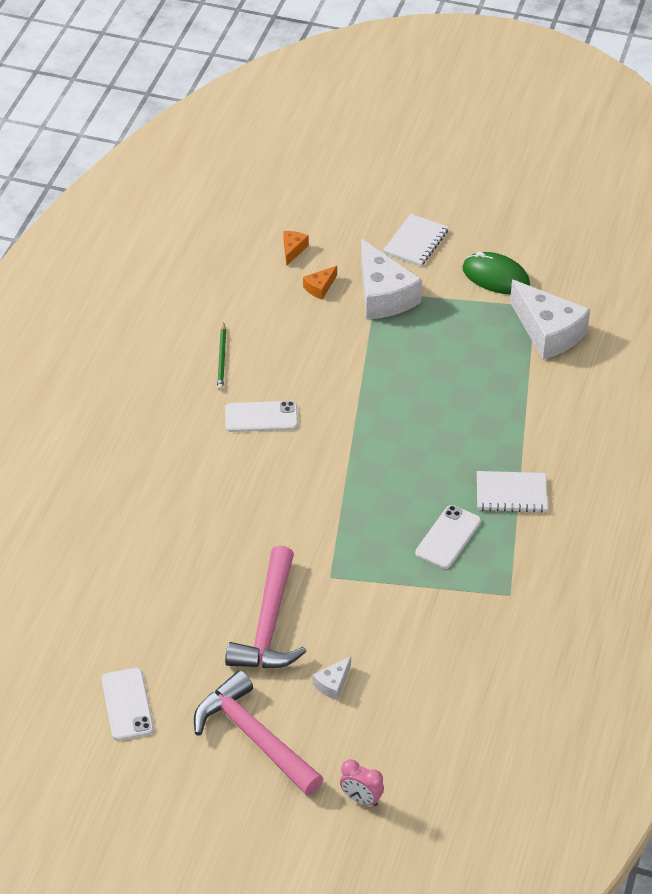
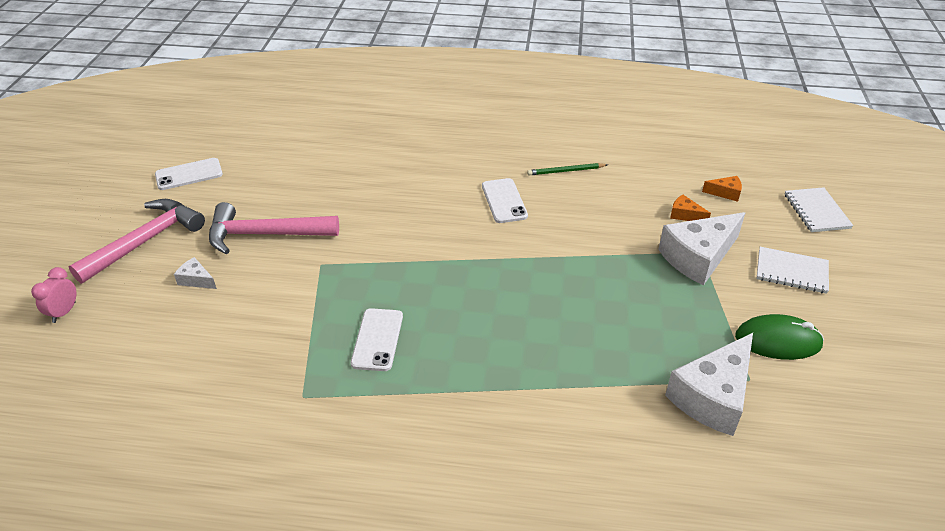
camera: 80 degrees right, 5 degrees down
white phone [415,505,481,569] -> white phone turned 75 degrees clockwise [351,308,403,371]
green mouse [462,252,530,294] -> green mouse turned 75 degrees clockwise [735,314,824,360]
white notebook [477,471,548,513] -> white notebook moved to [785,187,853,232]

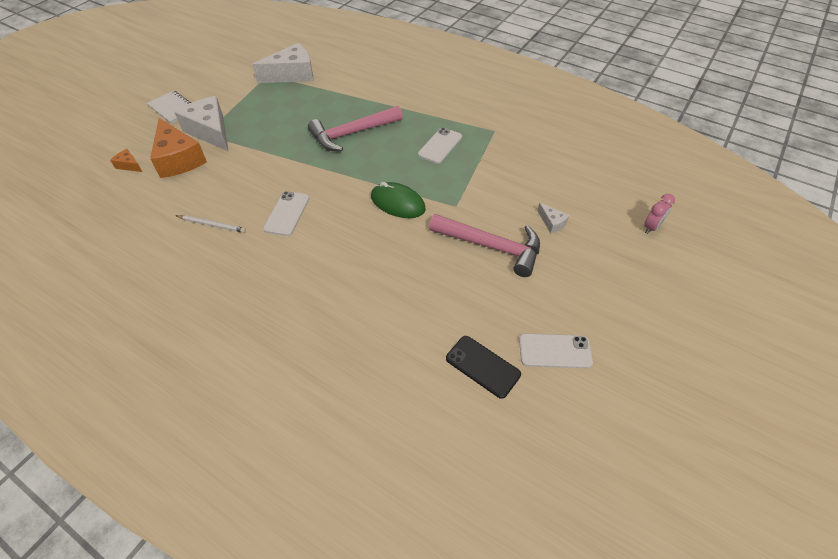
camera: 155 degrees left, 10 degrees up
pink hammer [68,199,205,284] -> pink hammer moved to [308,106,403,151]
green pencil [527,163,608,175] -> white pencil [175,215,246,233]
white cheese [658,212,745,285] -> white cheese turned 120 degrees counterclockwise [174,96,229,152]
orange cheese [670,195,711,221] -> orange cheese [150,118,207,178], size x2.24
green mouse [735,314,824,360] -> green mouse moved to [371,182,426,218]
white notebook [785,187,853,232] -> none
none -> black phone [446,336,521,399]

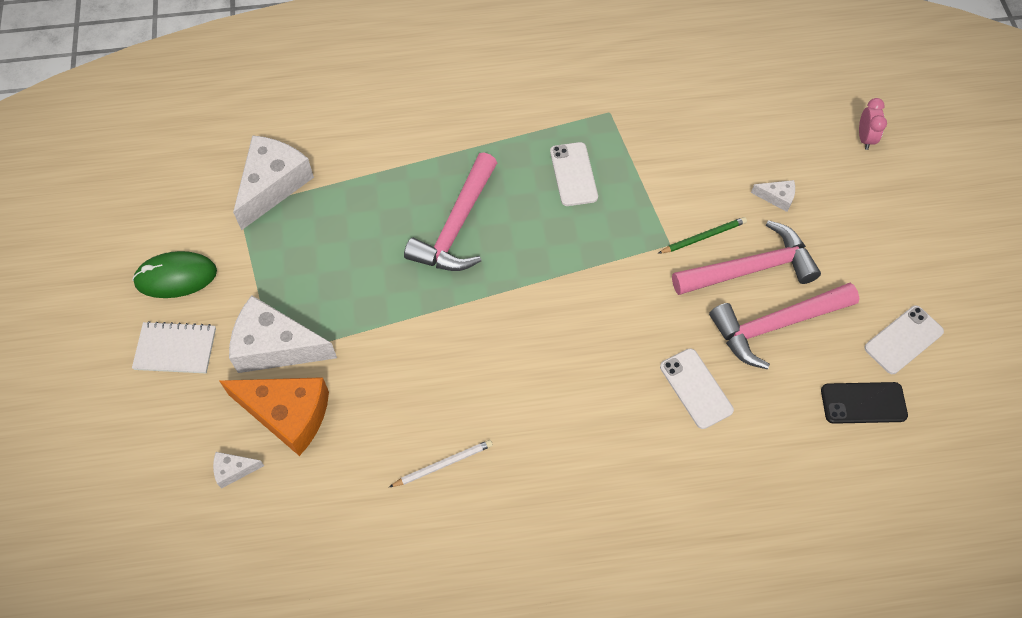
camera: 40 degrees left, 10 degrees up
orange cheese [110,149,142,172] -> white cheese [213,452,264,489]
white phone [263,191,309,236] -> white phone moved to [660,348,734,429]
green mouse [371,182,426,218] -> green mouse moved to [132,251,217,298]
none -> green pencil [658,217,747,254]
none -> pink hammer [709,283,859,369]

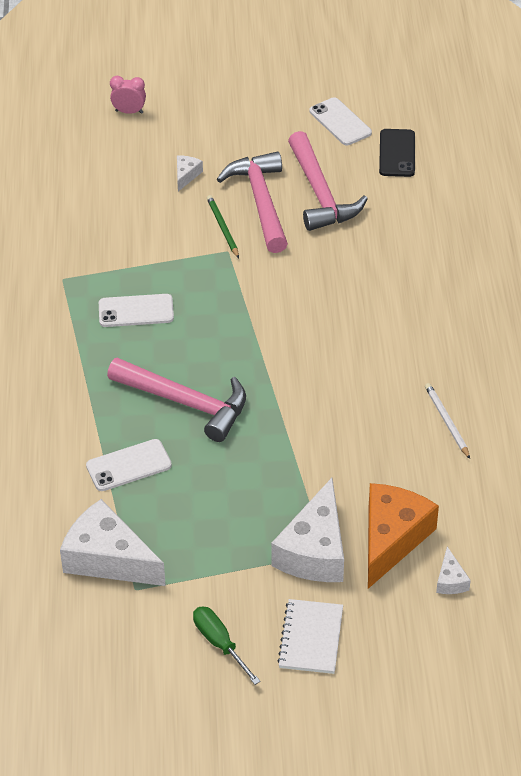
camera: 85 degrees left, 15 degrees down
green mouse [132,251,217,298] -> green screwdriver [193,606,260,685]
white phone [660,348,734,429] -> white phone moved to [86,439,172,491]

